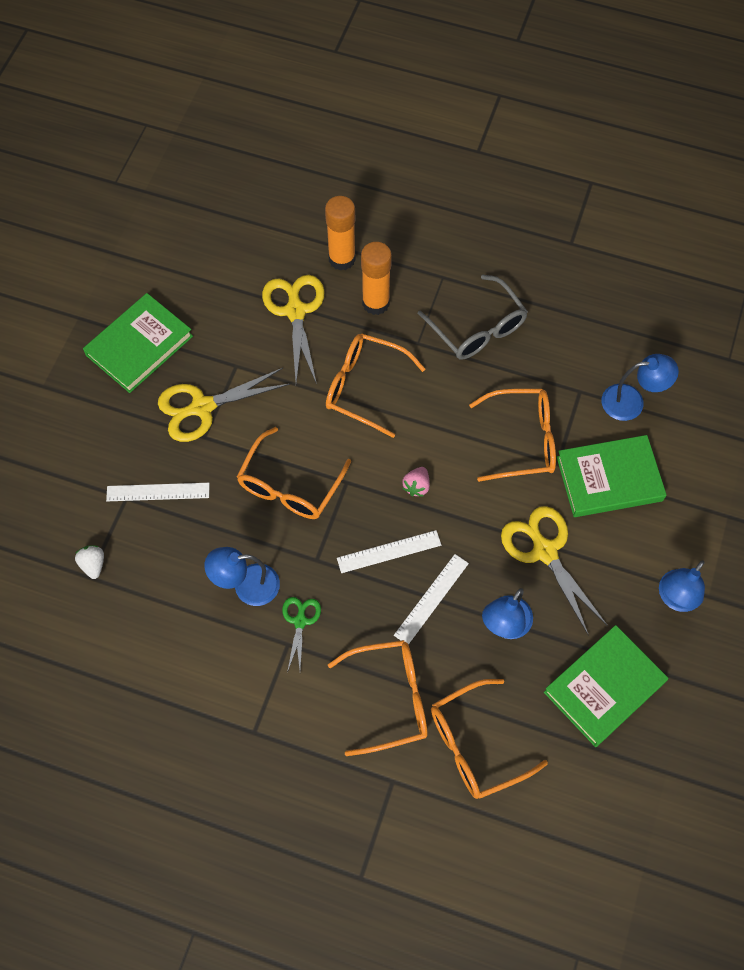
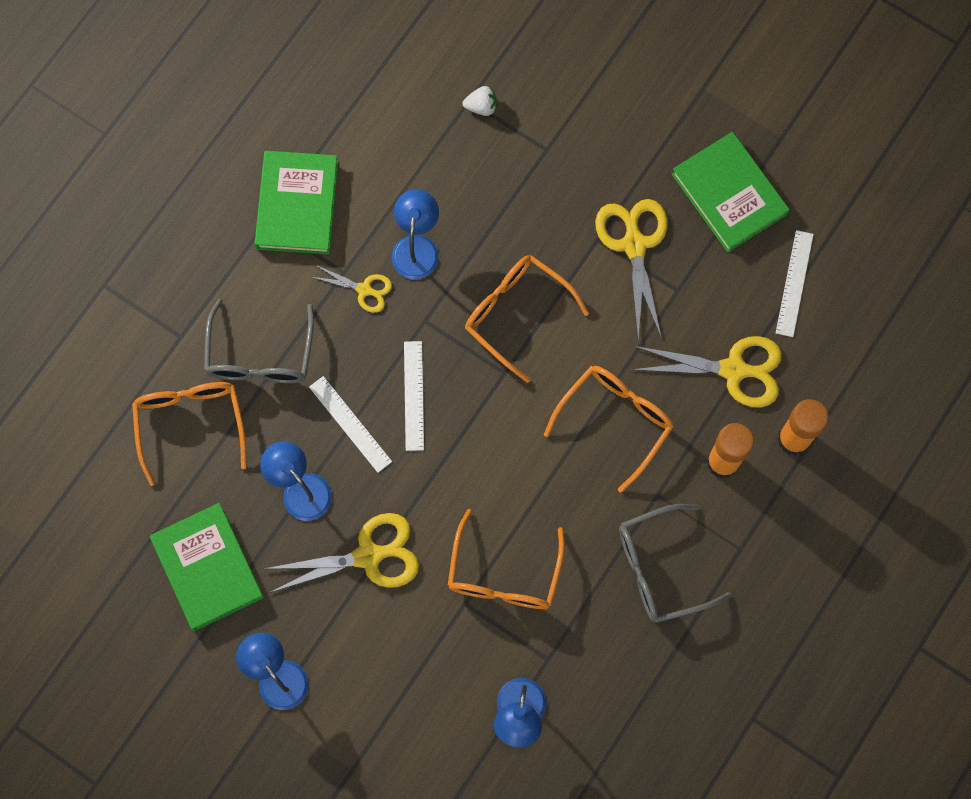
camera: 105 degrees right, 10 degrees up
white ruler [106,483,210,501] -> white ruler moved to [776,230,814,337]
green scissors [282,597,321,673] -> yellow scissors [312,265,392,313]
orange glasses [328,640,427,756] -> grey glasses [204,299,314,383]
pink strawberry [402,467,430,497] -> none
green book [557,435,667,517] -> green book moved to [255,151,338,254]

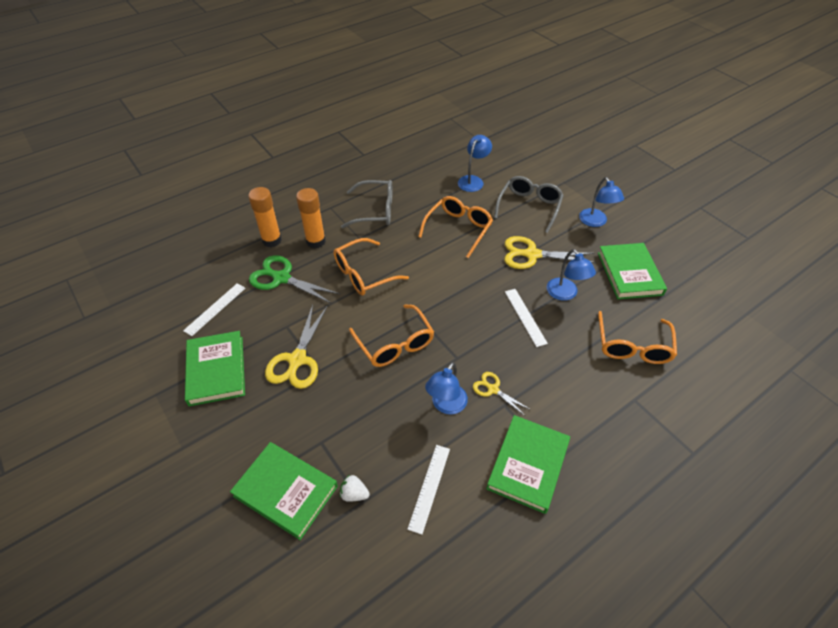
camera: 160 degrees left, 25 degrees down
grey glasses [204,299,314,383] -> grey glasses moved to [494,176,564,233]
white ruler [404,341,424,451] -> white ruler moved to [407,445,450,535]
yellow scissors [631,336,782,408] -> green scissors [249,255,340,304]
none -> green book [230,442,338,540]

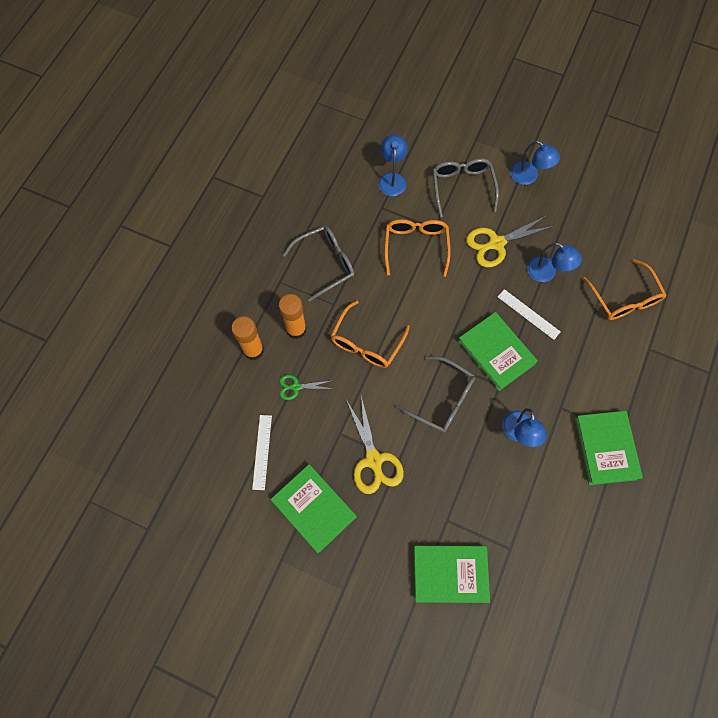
camera: 30 degrees left, 20 degrees up
green scissors [249,255,340,304] -> green scissors [279,374,332,400], size x0.55
white strawberry [340,475,370,502] -> none
orange glasses [349,304,434,367] -> grey glasses [396,356,475,433]
white ruler [407,445,450,535] -> none
yellow scissors [473,372,531,416] -> none
green book [598,243,667,299] -> green book moved to [458,312,538,391]

